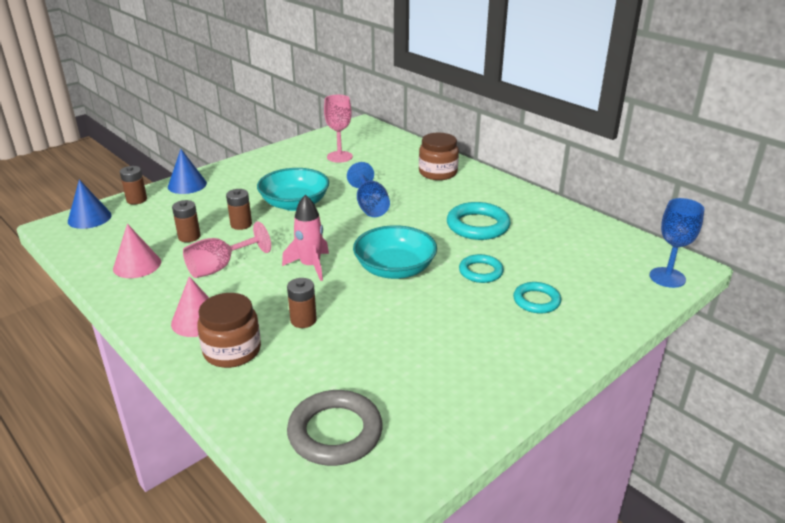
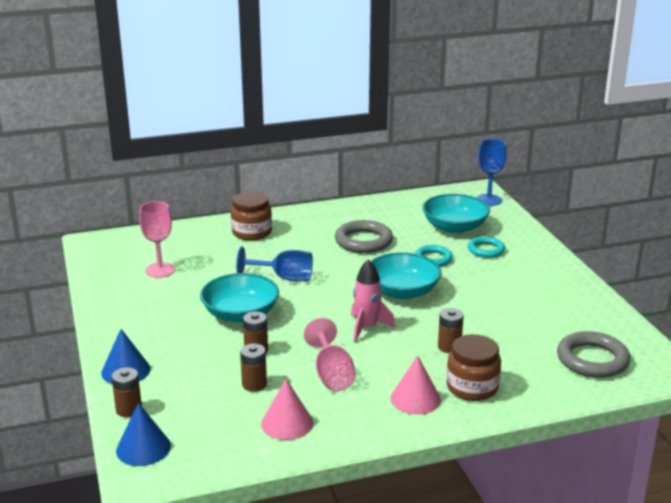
camera: 65 degrees left, 5 degrees down
turquoise ring [447,202,511,240] -> grey ring [335,220,393,253]
none -> turquoise bowl [422,194,490,234]

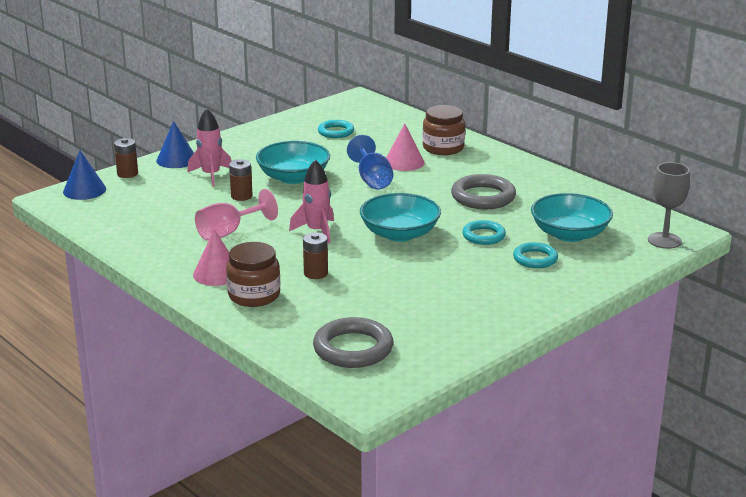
camera: 65 degrees right, 0 degrees up
pink goblet [140,201,175,278] -> turquoise ring [318,120,354,138]
brown battery [240,344,267,392] -> none
pink cone [261,379,313,440] -> pink cone moved to [386,124,425,171]
blue goblet [476,139,506,206] -> grey goblet [648,162,690,249]
none -> pink rocket [187,108,231,186]

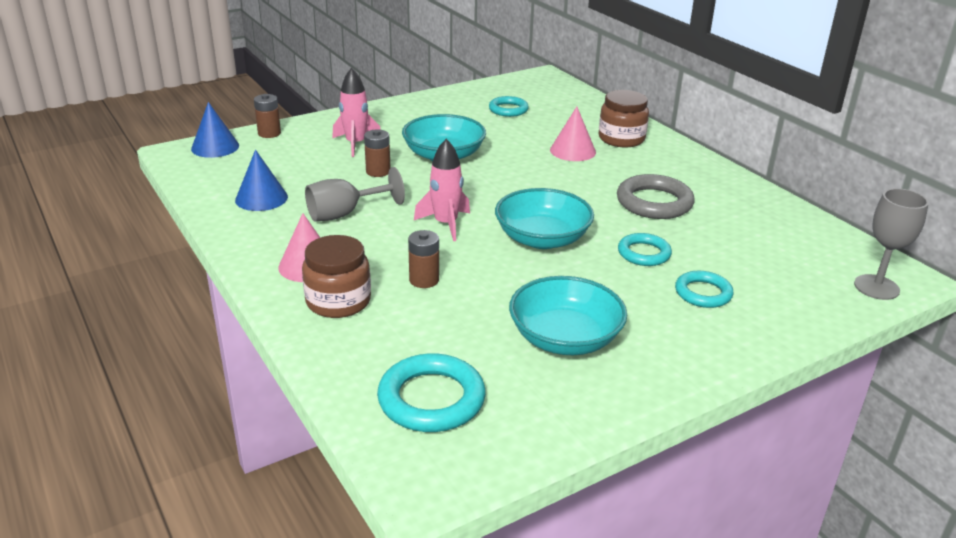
camera: 10 degrees right, 5 degrees up
blue cone [156,121,194,168] -> blue cone moved to [235,150,288,211]
pink goblet [195,189,278,240] -> grey goblet [305,167,405,222]
grey ring [313,317,393,368] -> turquoise ring [377,353,486,432]
blue goblet [347,135,393,189] -> none
turquoise bowl [531,193,613,242] -> turquoise bowl moved to [509,276,627,355]

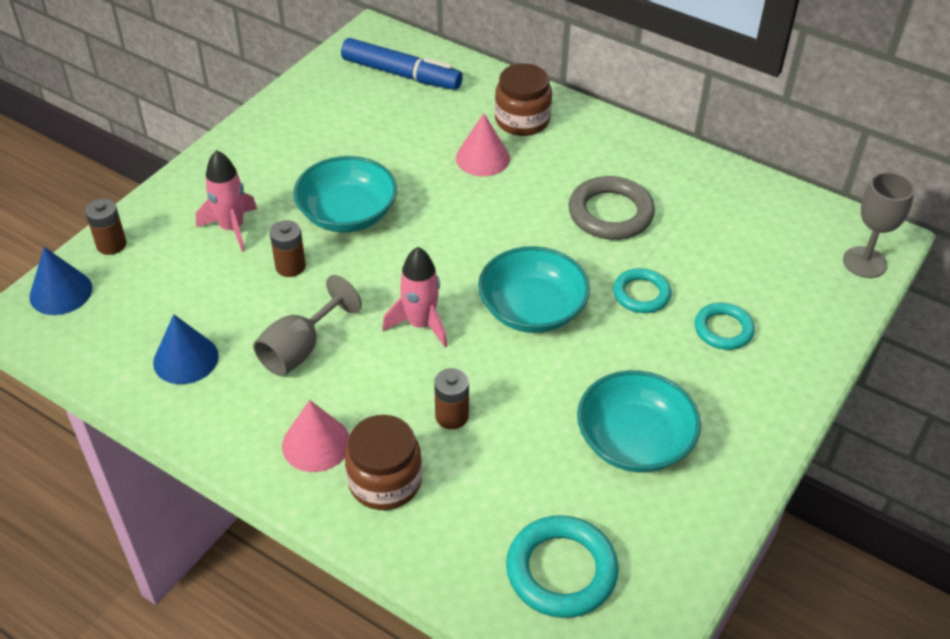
camera: 25 degrees left, 15 degrees up
turquoise ring [489,96,529,117] -> none
none -> blue marker [341,38,463,90]

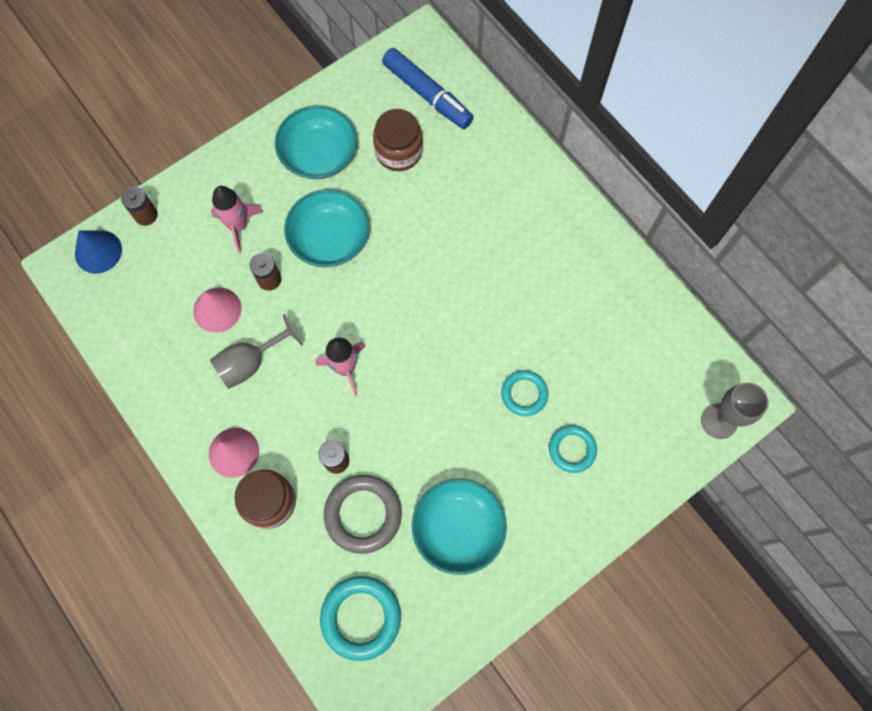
camera: 20 degrees right, 25 degrees up
blue cone [153,314,219,384] -> none
pink cone [456,113,510,176] -> pink cone moved to [193,288,241,333]
turquoise bowl [478,246,590,333] -> turquoise bowl moved to [275,105,357,179]
brown jar [495,63,552,136] -> brown jar moved to [373,109,423,171]
grey ring [568,176,655,240] -> grey ring moved to [324,475,402,554]

